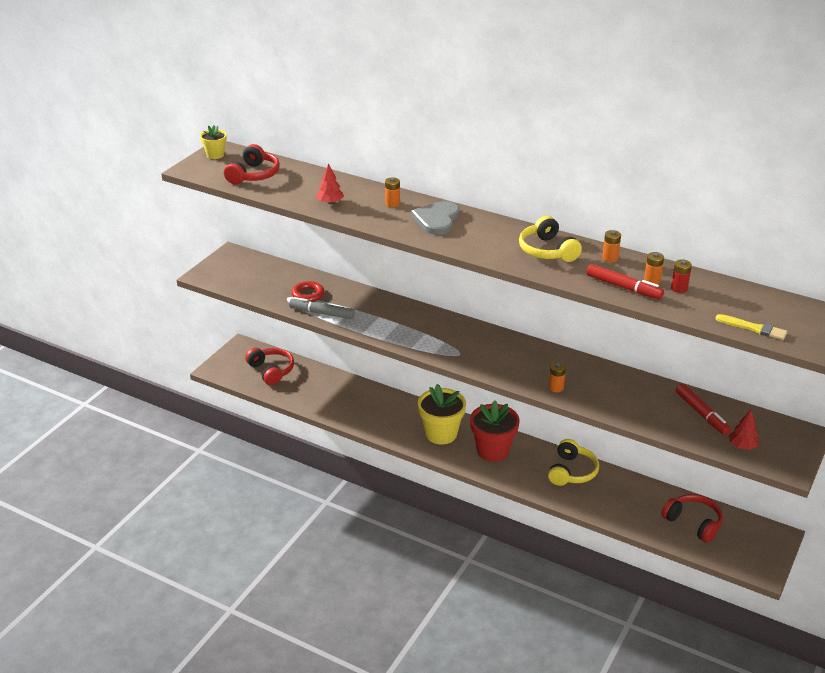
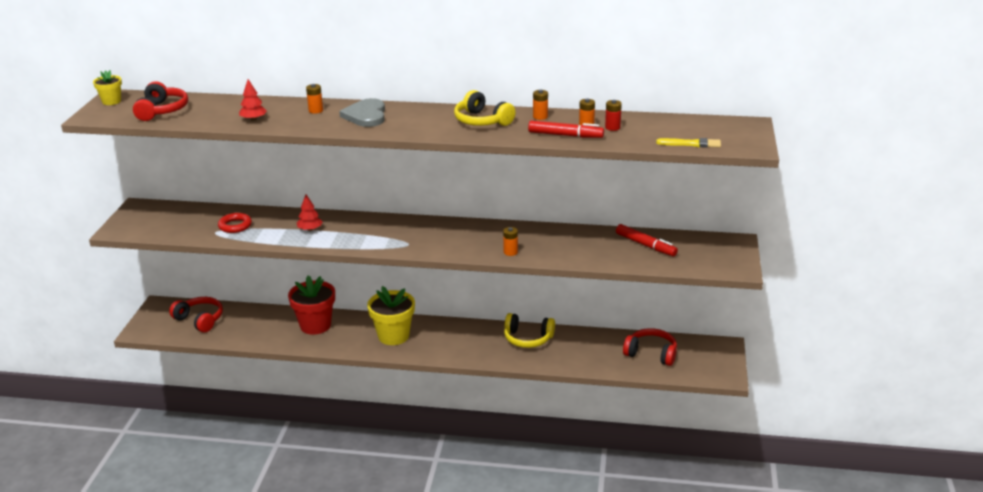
camera: 20 degrees left, 5 degrees down
grey marker [289,297,355,319] -> none
red flower pot [470,401,519,462] -> red flower pot moved to [288,276,335,335]
yellow headphones [548,439,599,486] -> yellow headphones turned 105 degrees clockwise [504,313,555,348]
red tree [729,410,760,450] -> red tree moved to [297,194,323,231]

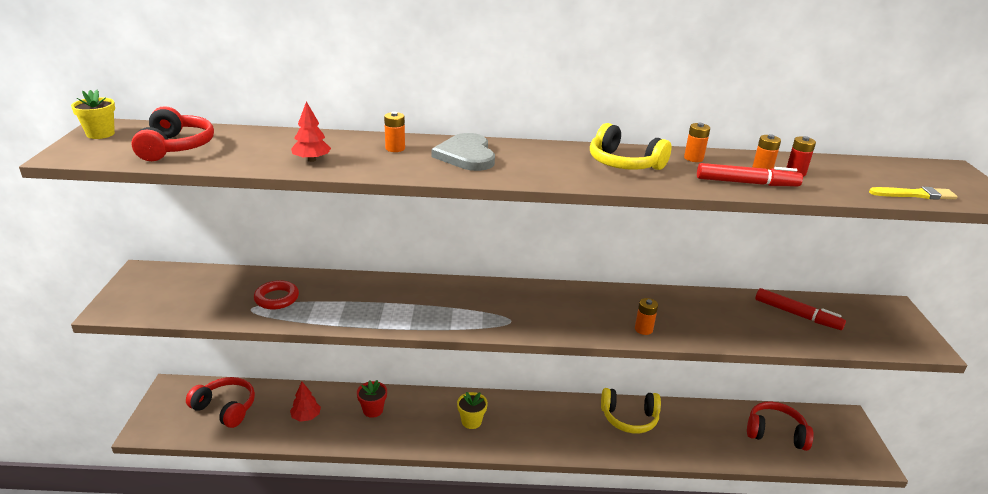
camera: 10 degrees left, 0 degrees up
red flower pot [288,276,335,335] -> red flower pot [357,380,387,418], size x0.53
red tree [297,194,323,231] -> red tree moved to [290,382,321,422]
yellow flower pot [367,286,415,345] -> yellow flower pot [457,392,488,429], size x0.53

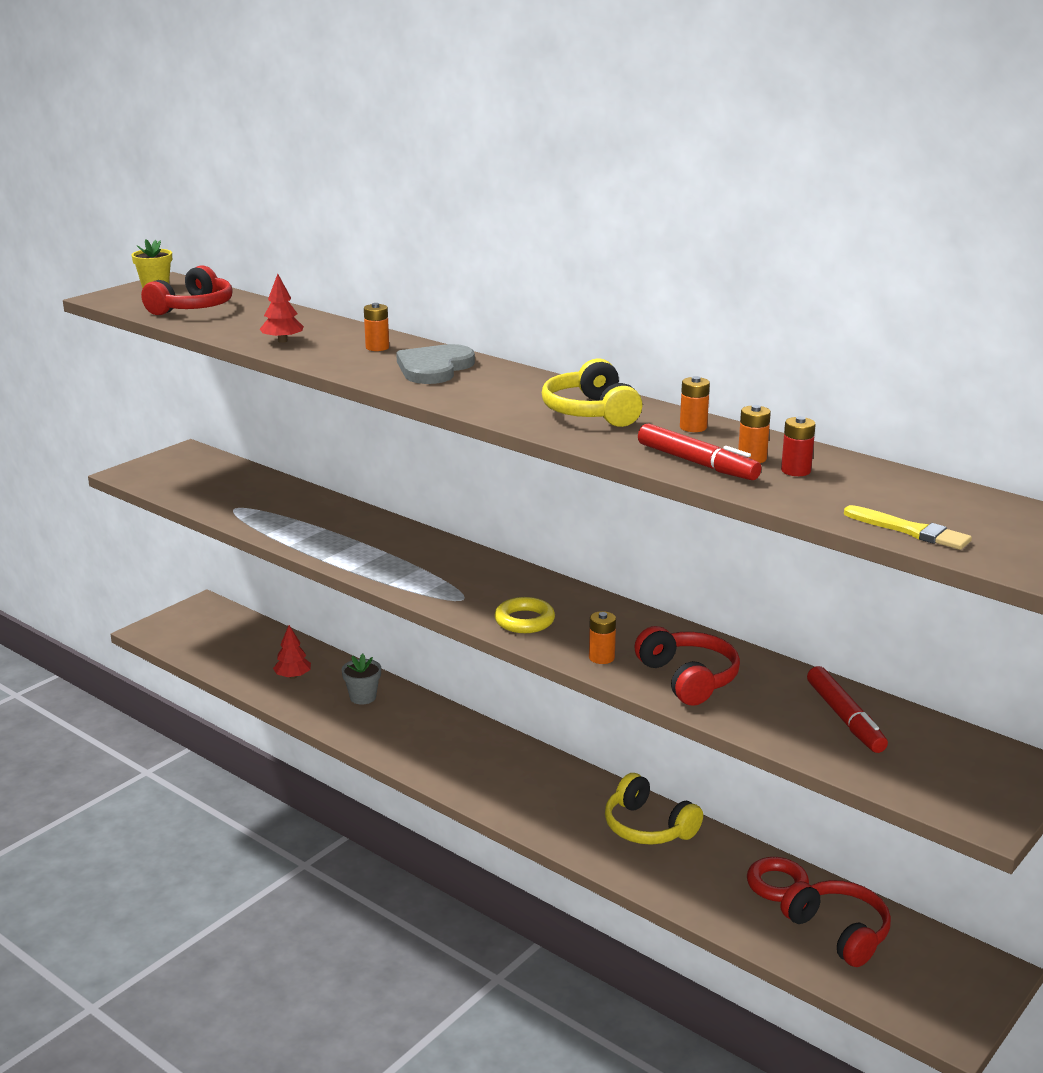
camera: 40 degrees right, 5 degrees down
red headphones [186,377,255,428] -> red headphones moved to [634,626,740,706]
red ring [254,280,299,309] -> red ring moved to [747,857,809,902]
red flower pot [357,380,387,418] -> grey flower pot [342,654,381,704]
yellow flower pot [457,392,488,429] -> none
none -> yellow ring [495,597,555,633]

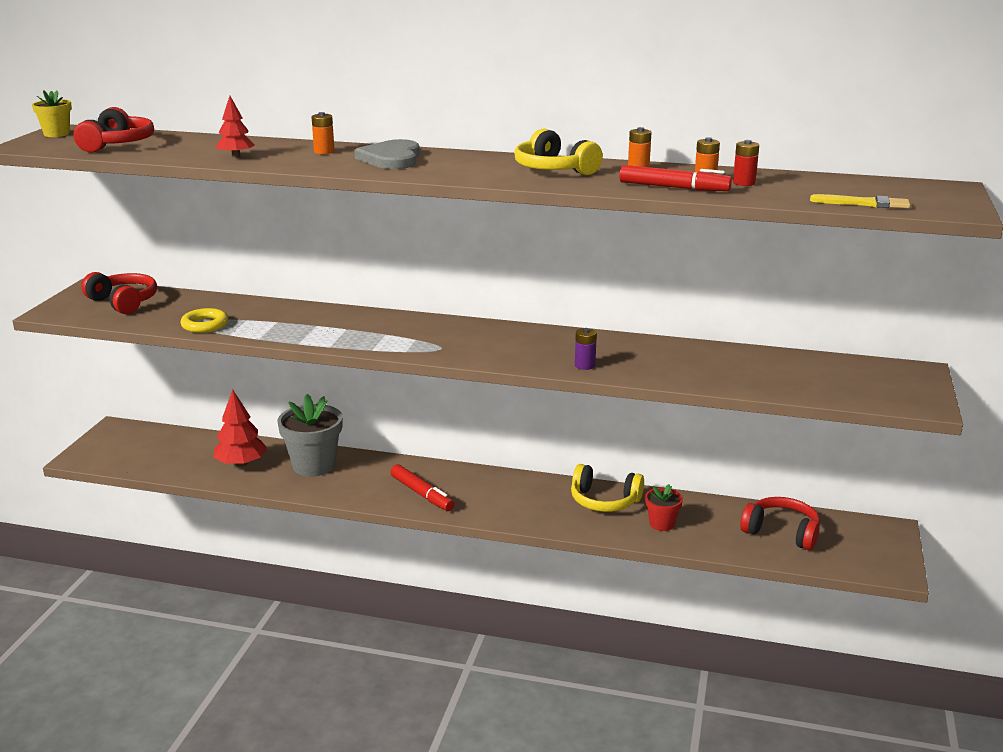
camera: 25 degrees left, 0 degrees up
red tree [273,625,311,679] -> red tree [213,390,267,467], size x1.59
grey flower pot [342,654,381,704] -> grey flower pot [278,394,343,477], size x1.87
yellow ring [495,597,555,633] -> yellow ring moved to [180,308,228,333]
orange battery [589,611,616,664] -> purple battery [575,328,597,370]
red headphones [634,626,740,706] -> red headphones moved to [81,272,157,314]
red ring [747,857,809,902] -> none
red marker [807,666,888,753] -> red marker moved to [390,464,454,511]
none -> red flower pot [645,484,683,531]

